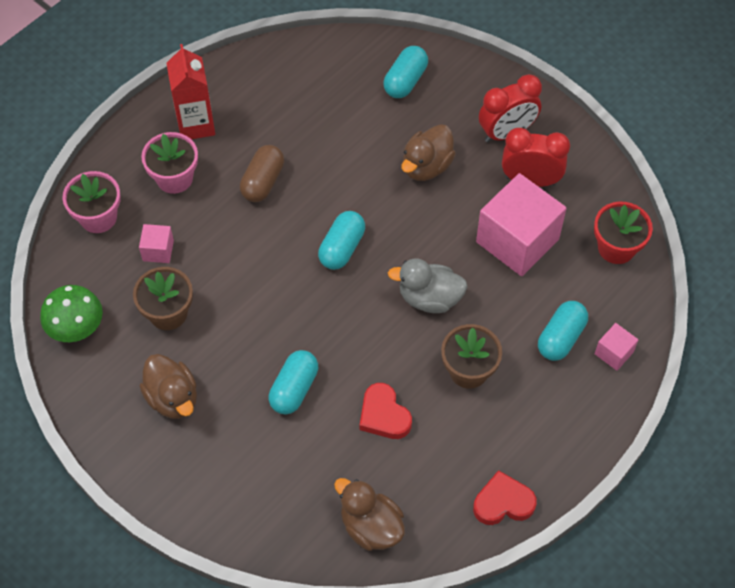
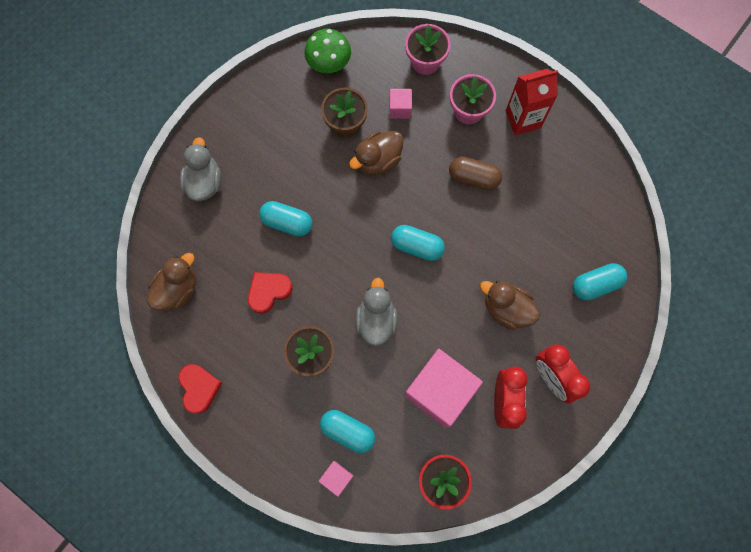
camera: 85 degrees right, 15 degrees up
brown duck [140,354,197,419] -> brown duck moved to [349,131,403,175]
turquoise capsule [384,46,428,98] -> turquoise capsule turned 45 degrees counterclockwise [573,263,627,300]
none -> grey duck [180,137,221,201]

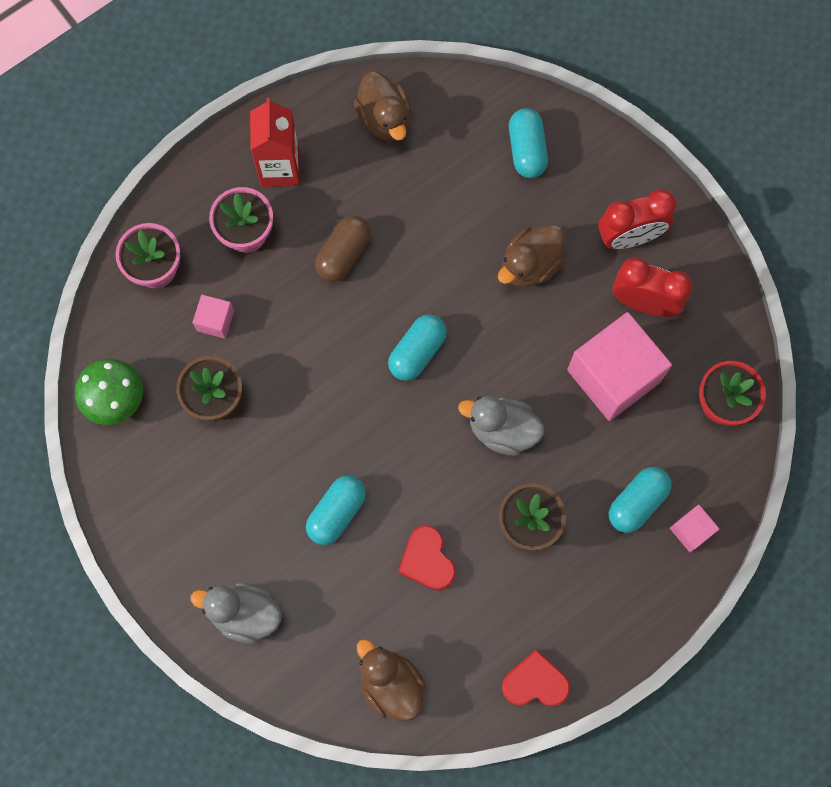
camera: 75 degrees left, 0 degrees up
brown duck [349,131,403,175] -> brown duck moved to [354,72,411,141]

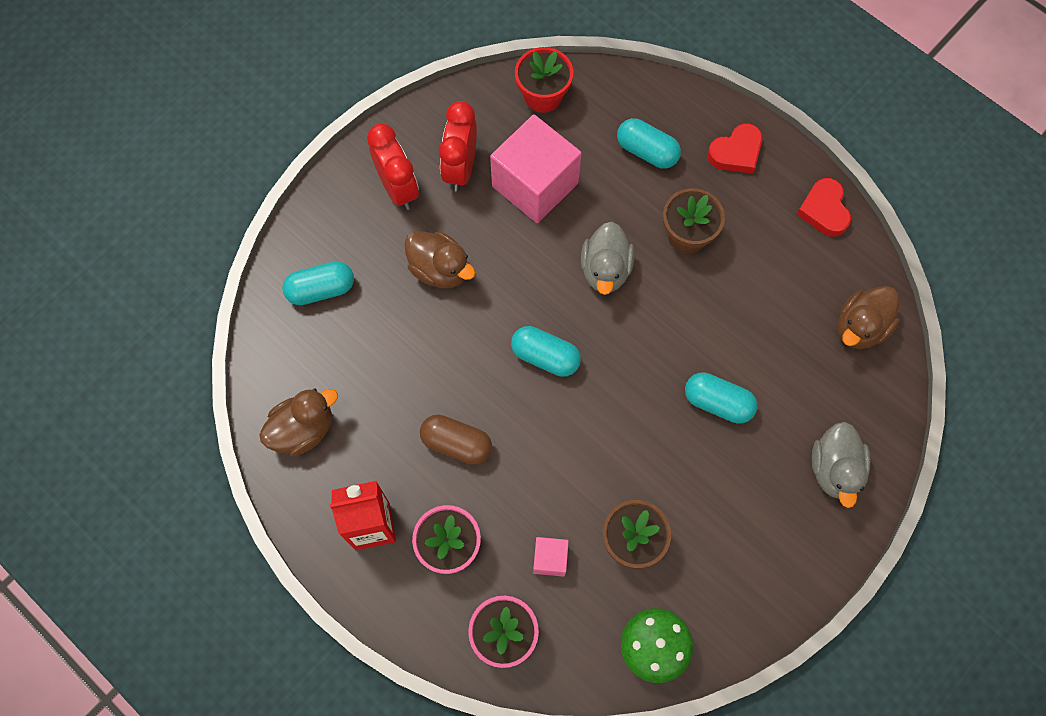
camera: 100 degrees left, 5 degrees down
red heart [398,525,456,591] -> red heart moved to [707,123,762,174]
pink cube [670,505,719,552] -> none

